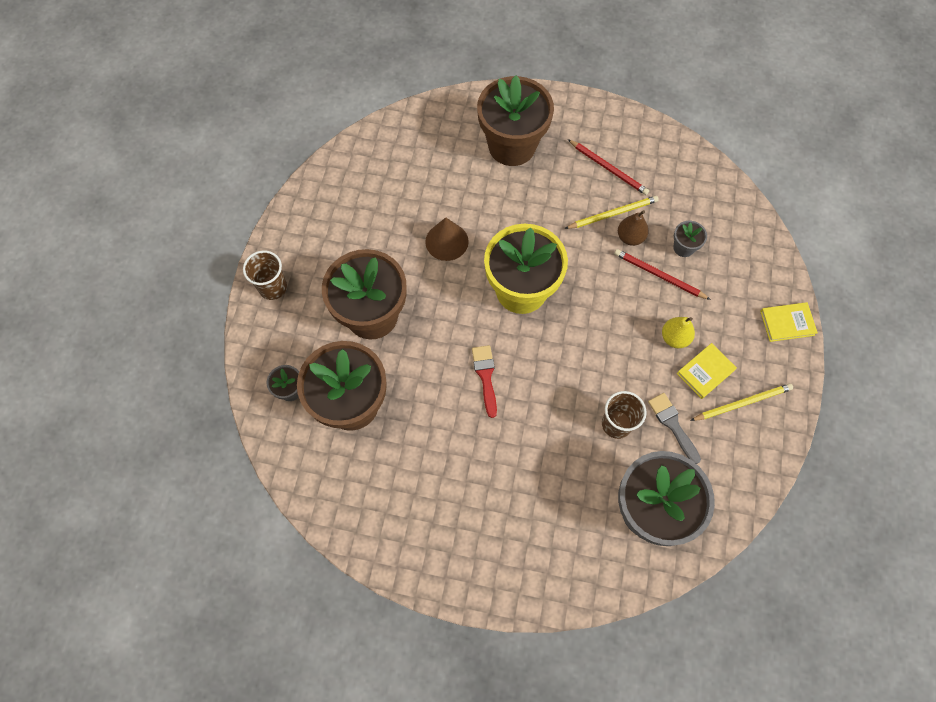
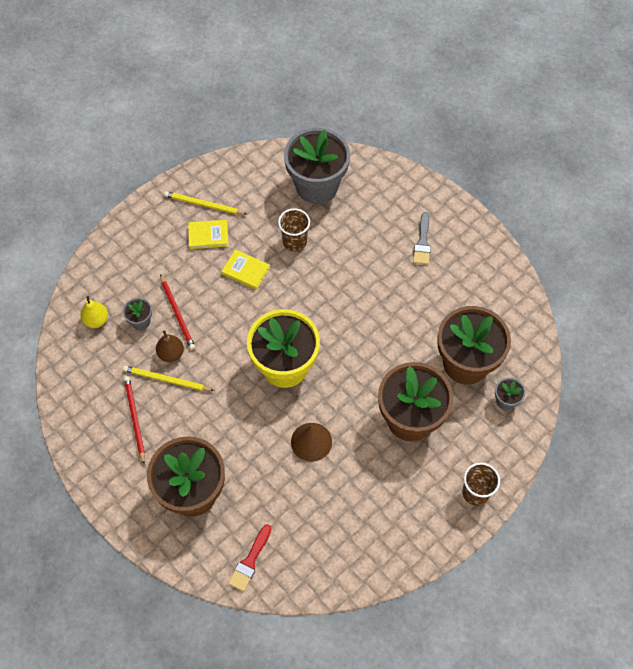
camera: 145 degrees left, 5 degrees down
red brush [472,345,497,418] -> red brush moved to [228,524,271,592]
grey brush [648,393,701,464] -> grey brush moved to [413,212,431,265]
yellow pear [662,317,695,348] -> yellow pear moved to [80,296,108,328]
yellow book [760,302,818,342] -> yellow book moved to [222,249,270,290]

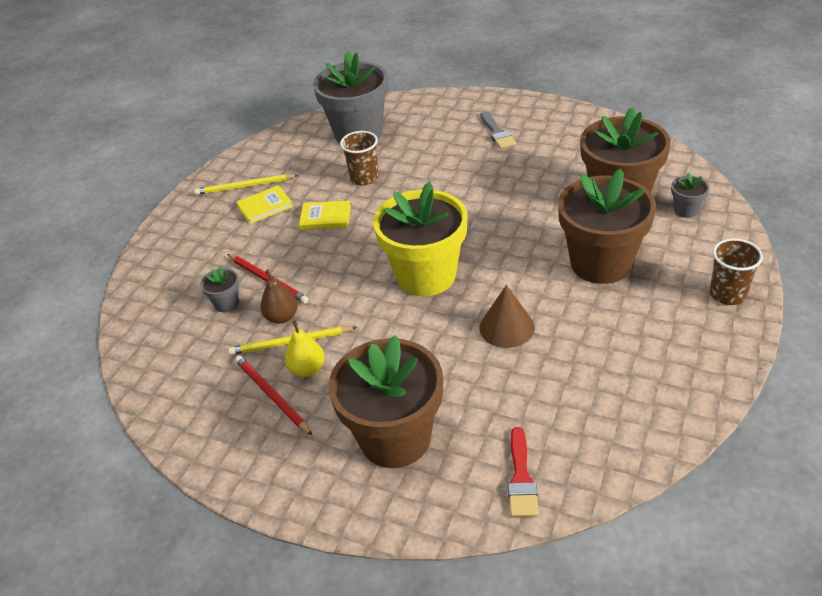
camera: 20 degrees left, 20 degrees down
yellow pear [80,296,108,328] -> yellow pear moved to [285,320,325,377]

